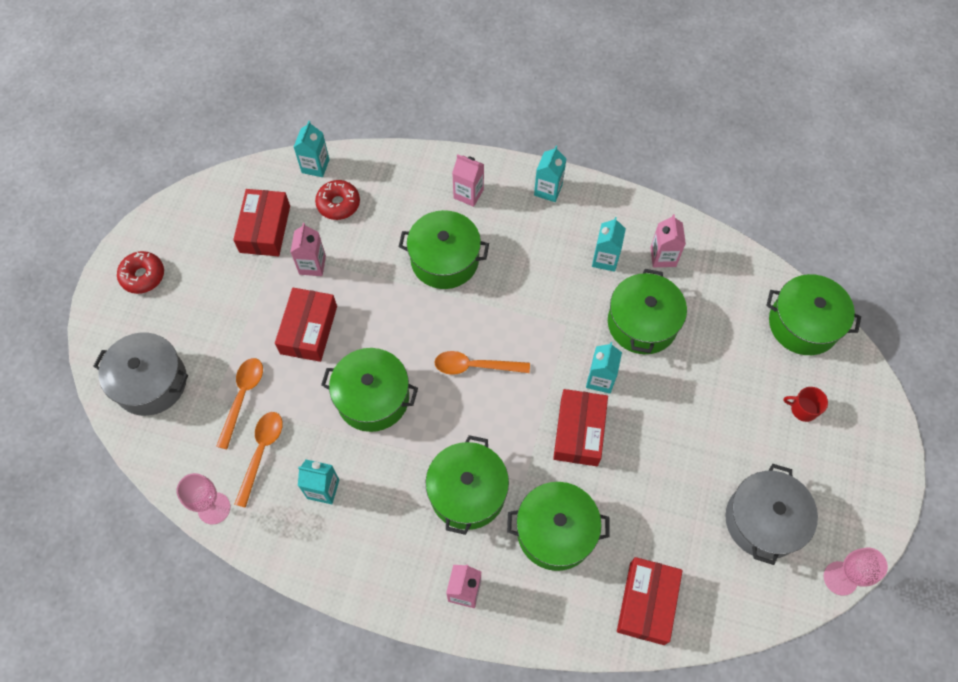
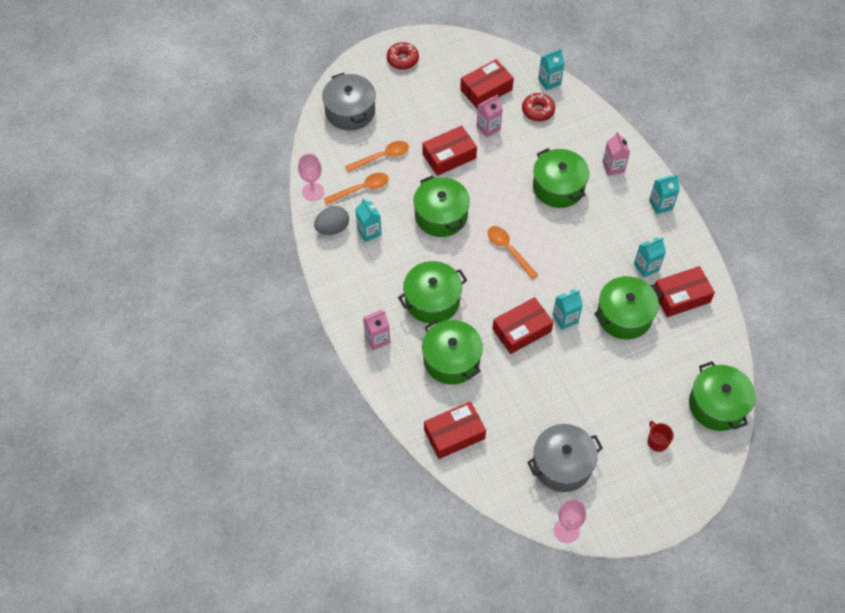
camera: 50 degrees right, 5 degrees down
pink carton [650,214,686,267] -> red box [653,266,715,317]
none -> grey egg [314,206,349,235]

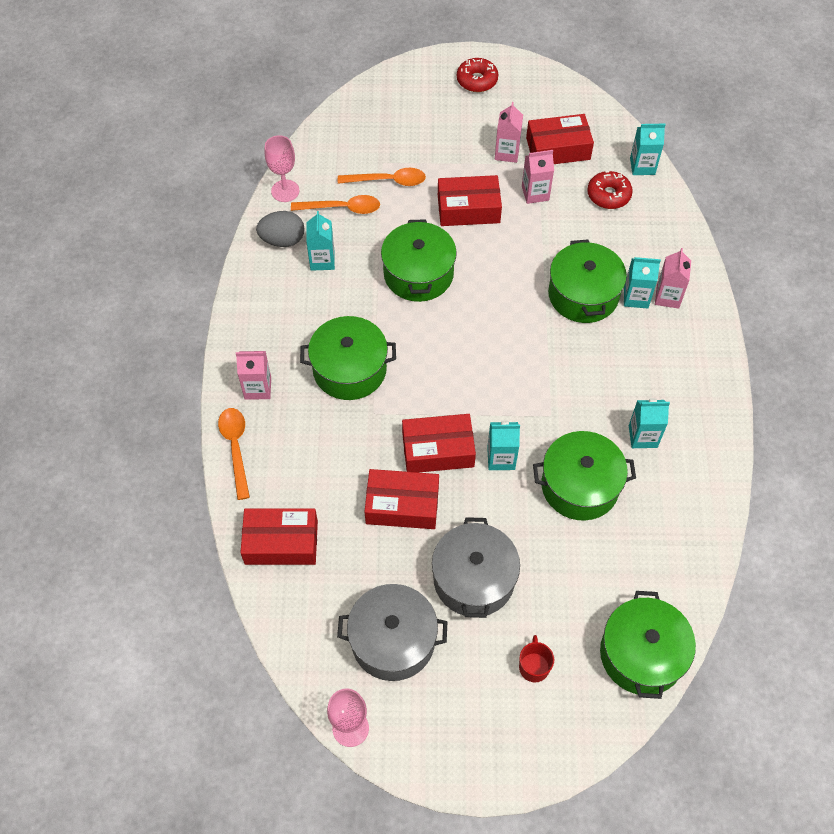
camera: 25 degrees right, 0 degrees up
grey pot [322,73,376,131] -> grey pot moved to [432,517,520,618]
green pot [422,320,483,385] -> none
orange spoon [488,226,538,279] -> orange spoon moved to [218,408,250,500]
turquoise carton [649,175,680,214] -> turquoise carton moved to [624,257,661,308]
red box [653,266,715,317] -> red box moved to [364,469,439,529]
none -> pink carton [495,102,523,163]

